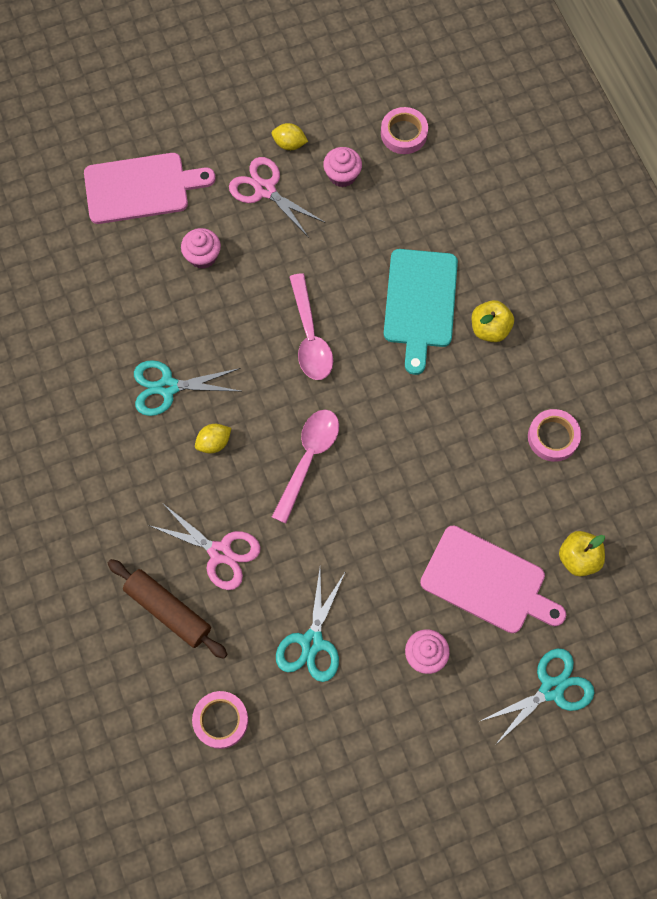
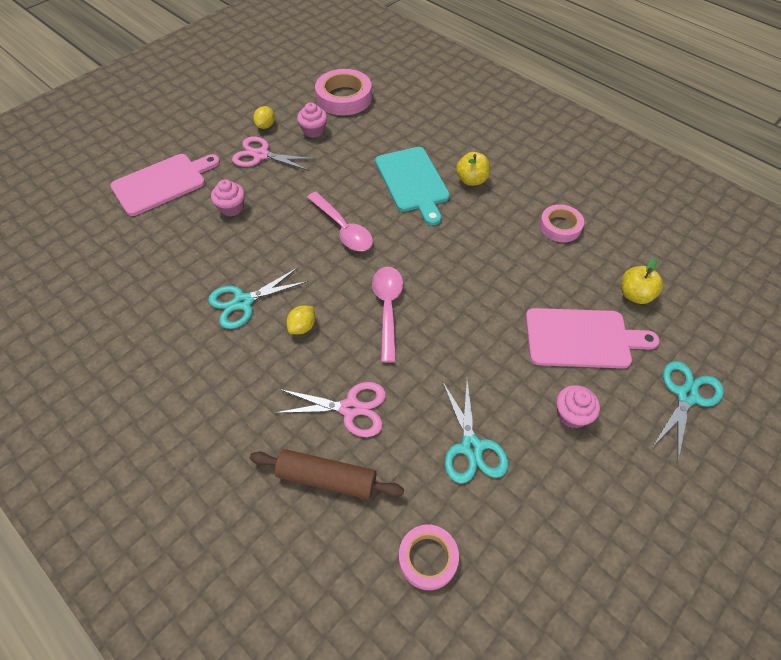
camera: 25 degrees left, 15 degrees down
yellow lemon [272,123,308,150] -> yellow lemon turned 60 degrees counterclockwise [253,106,275,129]
pink tape [381,107,428,154] -> pink tape [315,69,372,116], size x1.60

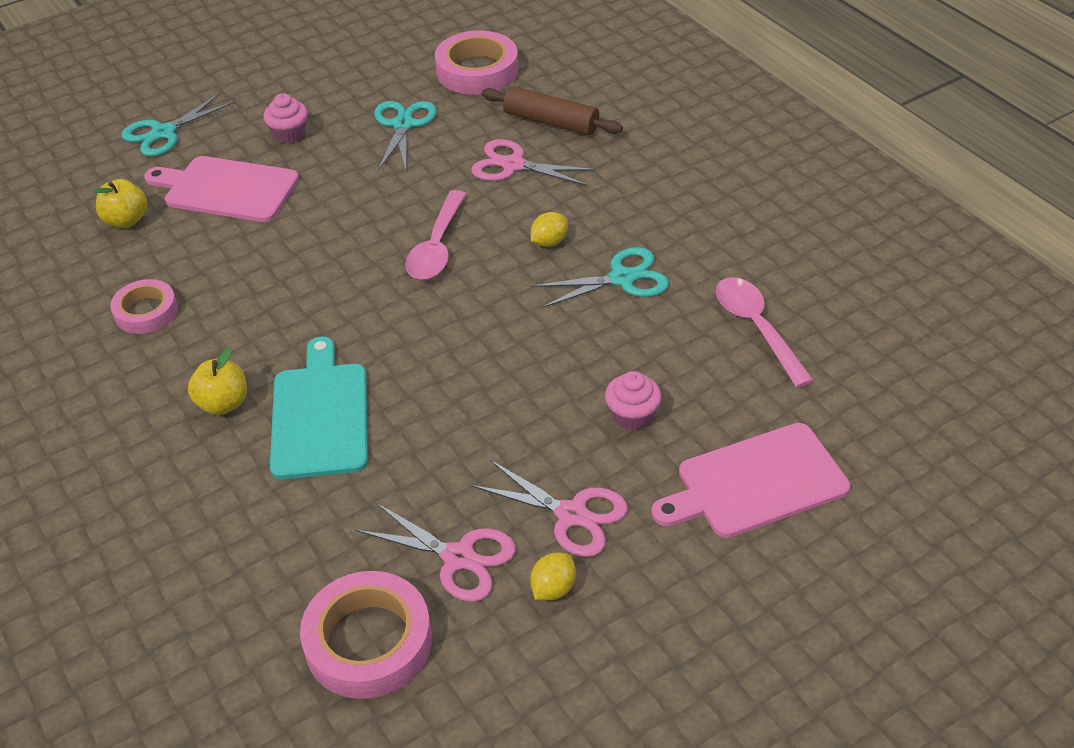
camera: 165 degrees left, 10 degrees down
pink cupcake [297,102,327,138] -> pink scissors [356,502,516,602]
pink spoon [307,192,373,251] -> pink spoon moved to [716,277,814,388]
pink tape [399,525,459,590] -> pink tape [435,31,518,95], size x1.60

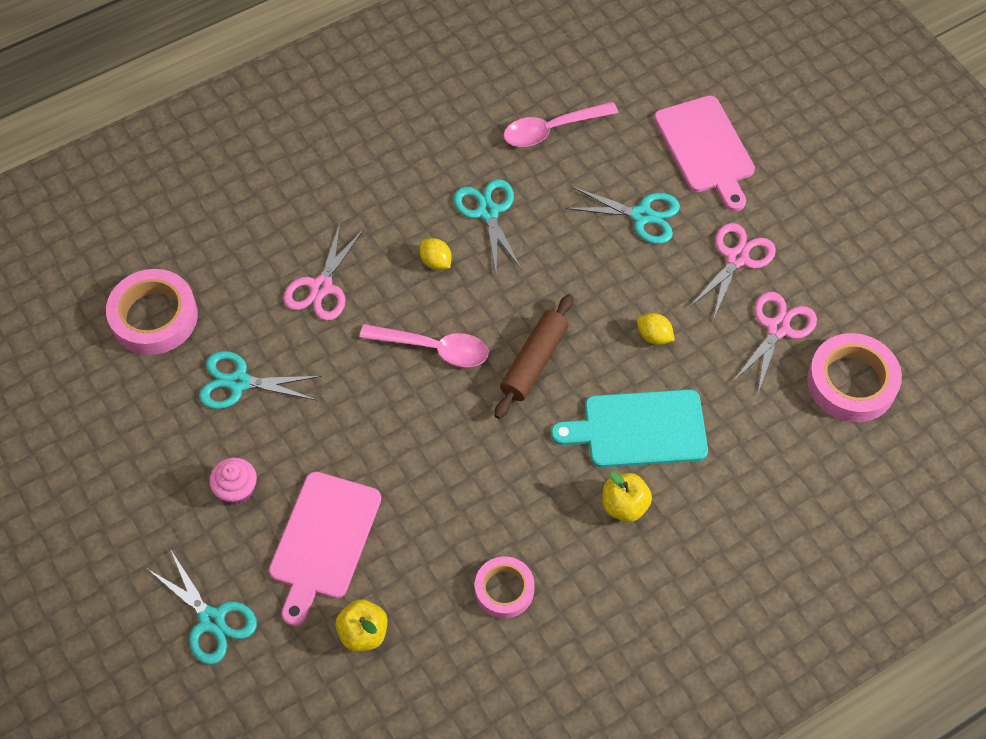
camera: 90 degrees left, 15 degrees up
brown rolling pin [482,86,623,136] -> brown rolling pin moved to [495,294,573,419]
yellow lemon [530,553,576,600] -> yellow lemon moved to [637,313,675,345]
pink cupcake [605,371,661,431] -> turquoise scissors [565,187,680,244]

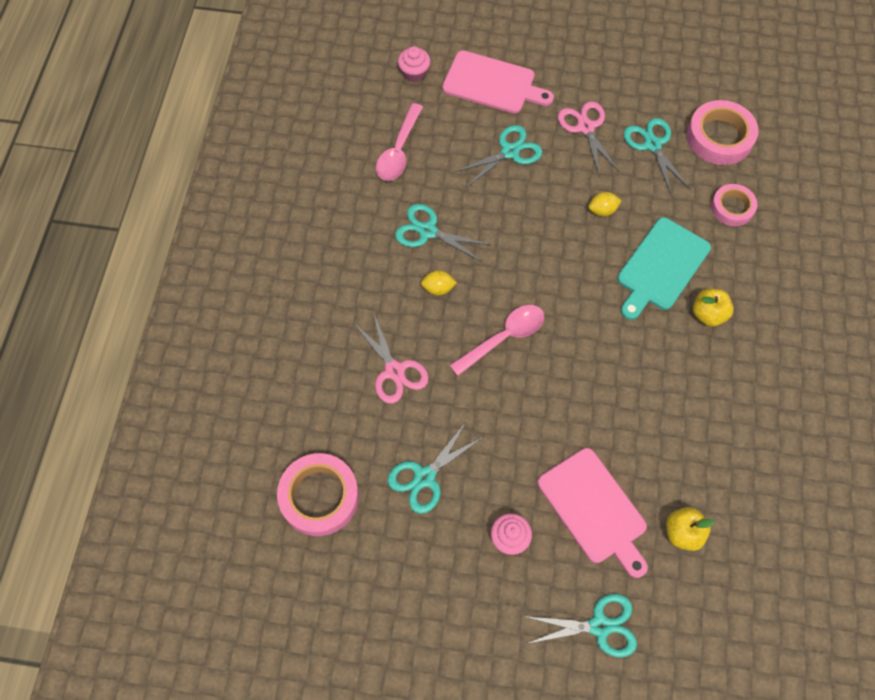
camera: 50 degrees left, 5 degrees up
pink tape [475,557,535,618] -> pink tape moved to [711,184,757,226]
brown rolling pin [495,294,573,419] -> none
pink scissors [733,292,817,393] -> turquoise scissors [623,118,690,194]
none -> pink cupcake [398,46,431,82]

